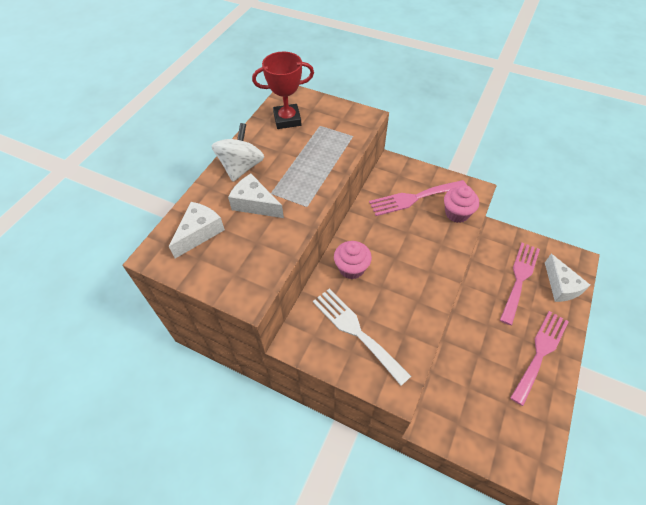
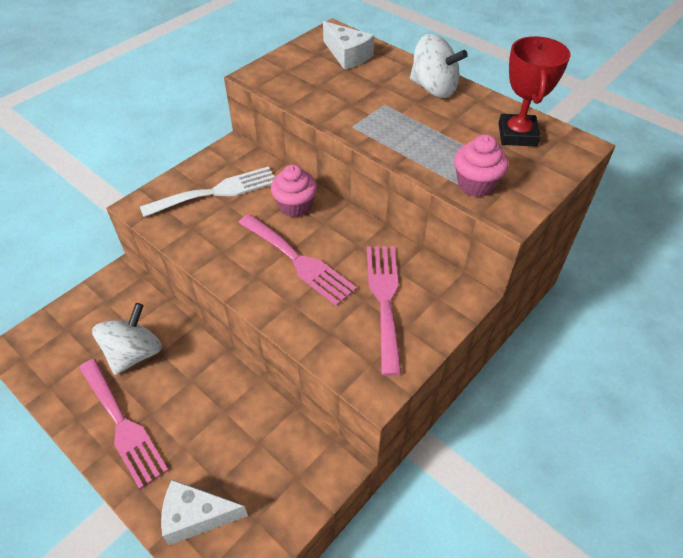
camera: 105 degrees right, 5 degrees down
white cheese [228,174,284,218] -> none
pink cupcake [444,185,479,223] -> pink cupcake moved to [454,134,509,197]
pink fork [500,243,540,325] -> pink fork moved to [238,214,357,306]
none -> white spinning top [92,303,162,375]

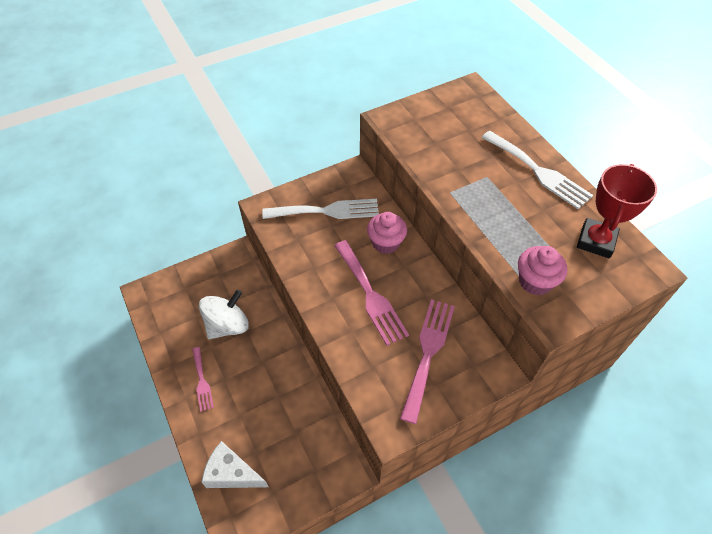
camera: 20 degrees right, 5 degrees up
pink fork [79,359,169,489] -> pink fork [192,347,214,412], size x0.55
white cheese [323,21,374,70] -> none
white spinning top [410,34,468,98] -> white fork [481,131,593,209]

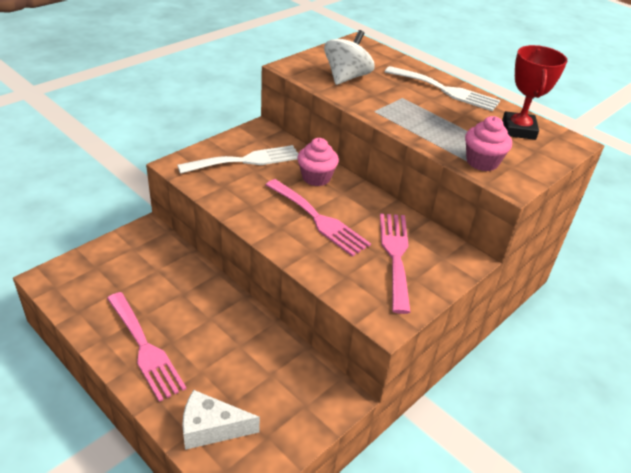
camera: 20 degrees left, 15 degrees down
pink fork [192,347,214,412] -> pink fork [107,292,187,402], size x1.80
white spinning top [199,290,249,339] -> white spinning top moved to [324,30,375,85]

